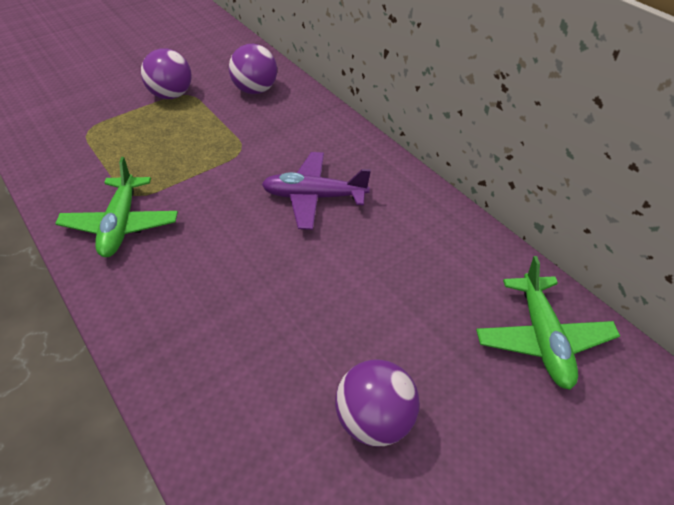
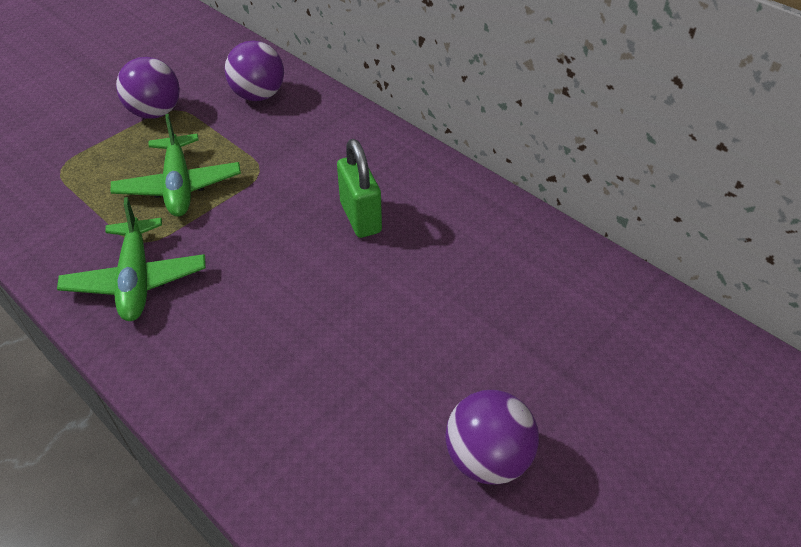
camera: 10 degrees left, 0 degrees up
purple plane [262,152,371,230] -> green padlock [337,139,382,238]
green plane [476,256,620,390] -> green plane moved to [111,114,241,216]

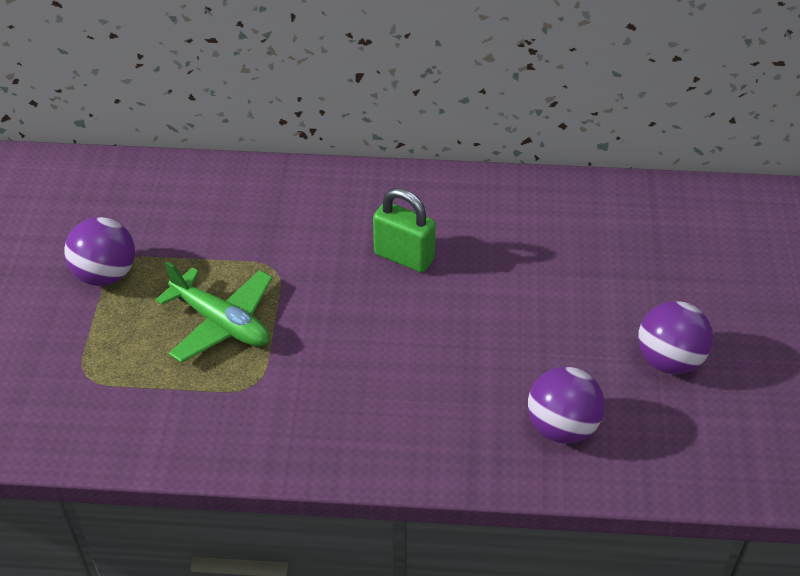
camera: 40 degrees left, 0 degrees up
green plane [57,197,206,321] -> none
purple ball [225,40,284,101] -> purple ball moved to [528,367,605,444]

